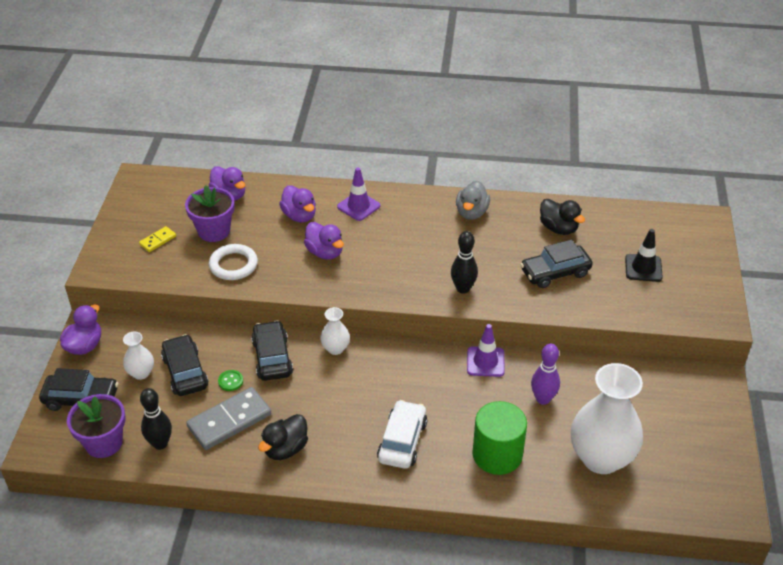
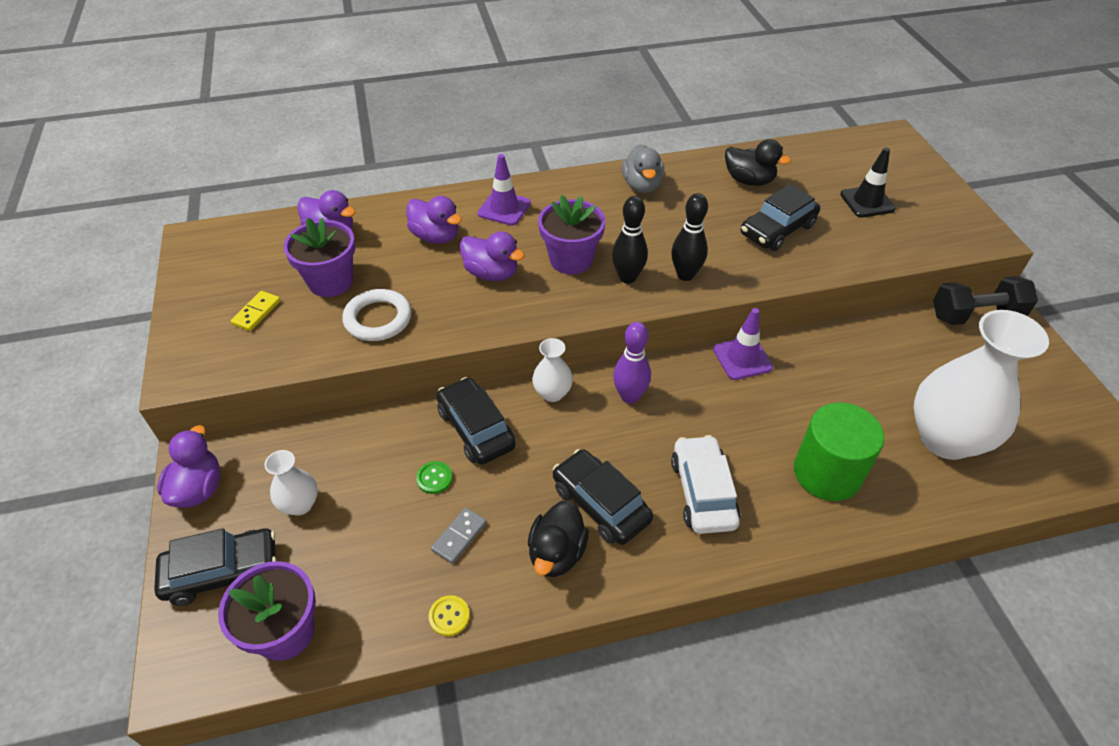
camera: 20 degrees left, 5 degrees up
black bowling pin [140,388,172,450] -> black bowling pin moved to [612,196,648,284]
black car [161,334,209,396] -> black car moved to [553,449,653,545]
grey domino [186,387,271,450] -> grey domino [431,508,487,564], size x0.50
purple bowling pin [531,344,560,405] -> purple bowling pin moved to [613,322,651,404]
none -> yellow button [429,595,470,636]
none -> purple flower pot [538,195,606,274]
none -> black dumbbell [933,276,1038,325]

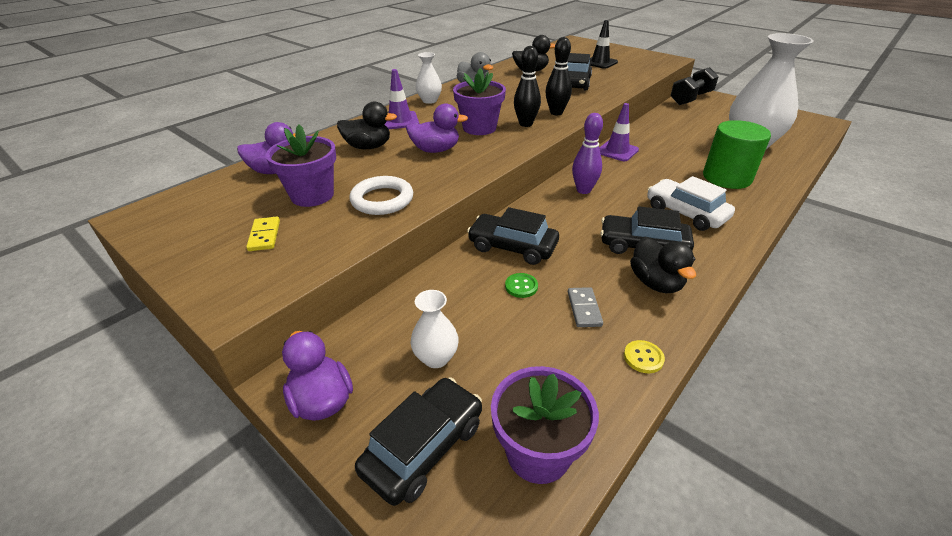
camera: 35 degrees left, 10 degrees down
purple duck [406,196,462,244] -> black duck [337,101,397,149]
white vase [532,338,573,402] -> white vase moved to [416,52,442,104]

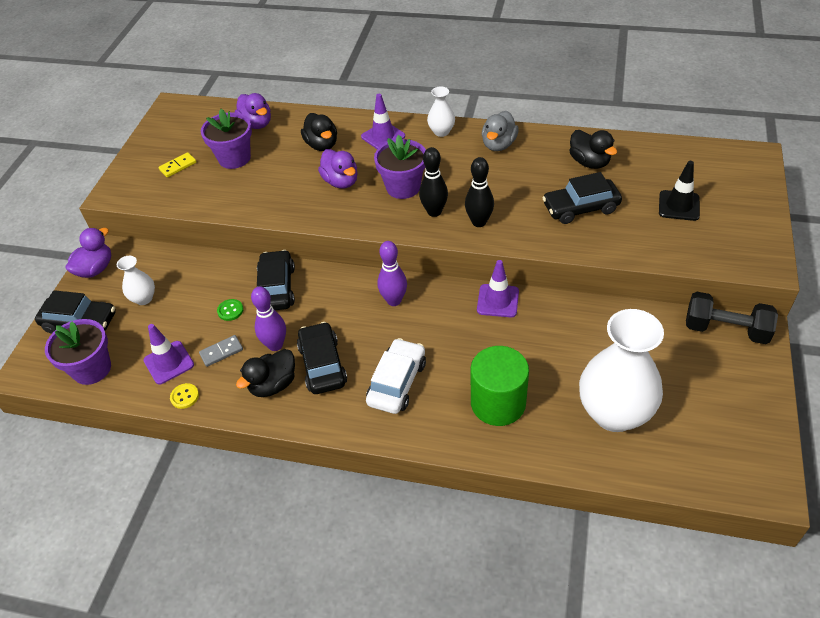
camera: 65 degrees right, 10 degrees up
white ring [349,176,413,215] -> none
none -> purple traffic cone [144,324,194,384]
none -> purple bowling pin [251,287,286,351]

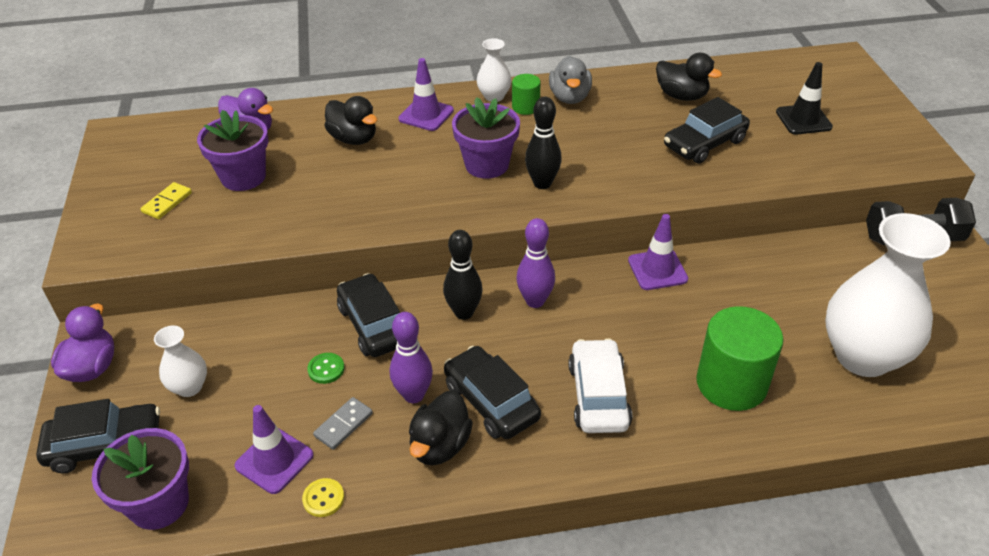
camera: 25 degrees left, 5 degrees down
purple duck [318,149,358,188] -> none
black bowling pin [465,157,494,227] -> black bowling pin moved to [443,230,483,320]
none -> green cylinder [512,74,541,115]

